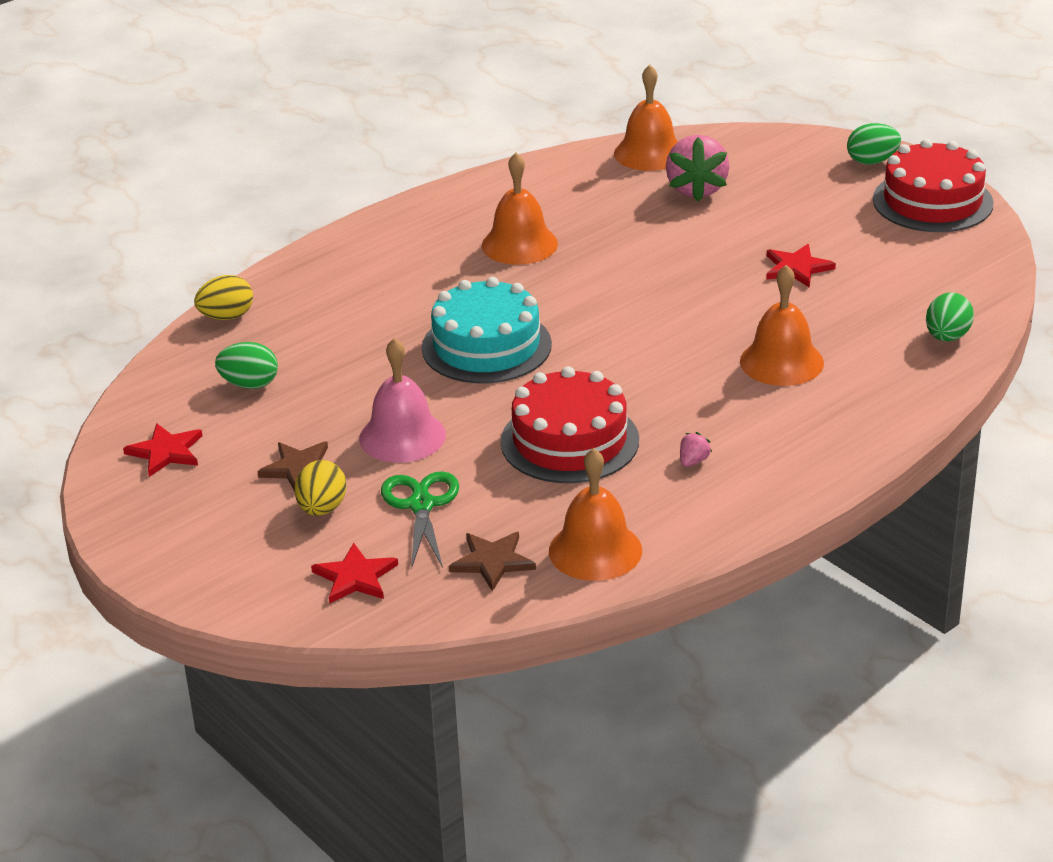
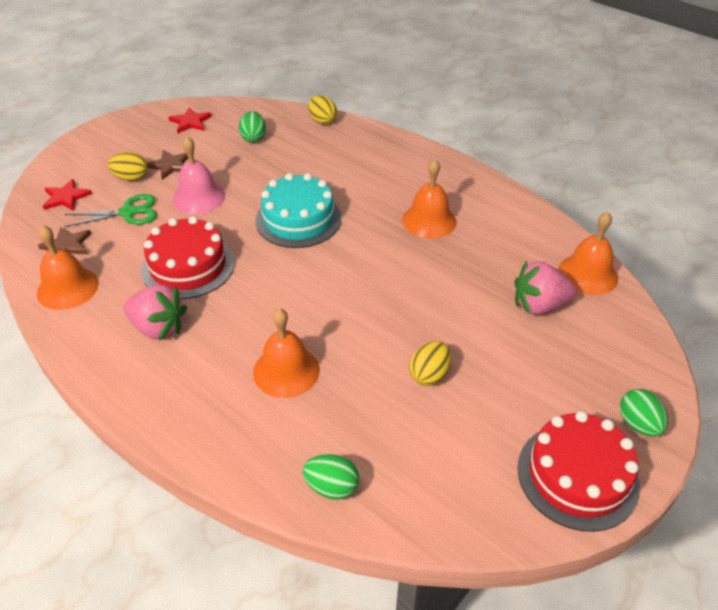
camera: 80 degrees right, 10 degrees up
pink strawberry [680,432,712,467] -> pink strawberry [123,284,187,341], size x2.41
red star [766,244,836,288] -> yellow egg [409,341,451,386]

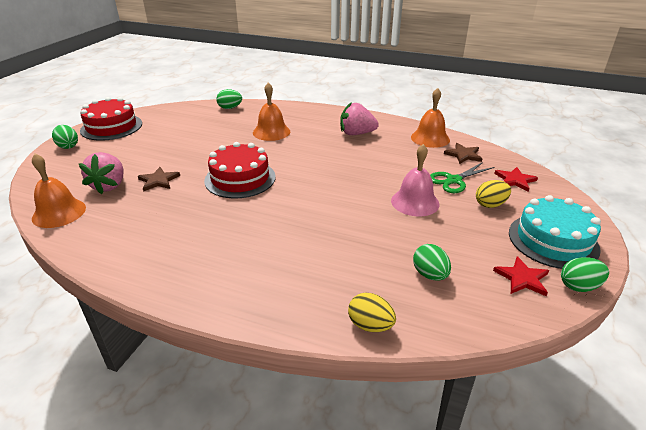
camera: 160 degrees right, 10 degrees down
red cake [141,216,235,299] -> red cake moved to [204,142,276,199]
brown star [147,150,188,180] -> brown star moved to [138,167,180,192]
turquoise cake [256,173,342,248] -> turquoise cake moved to [509,195,601,269]
orange bell [402,159,457,239] -> none
yellow egg [409,341,451,386] -> none
pink strawberry [514,260,577,314] -> pink strawberry turned 120 degrees clockwise [79,152,123,194]
none -> green egg [561,257,609,292]

